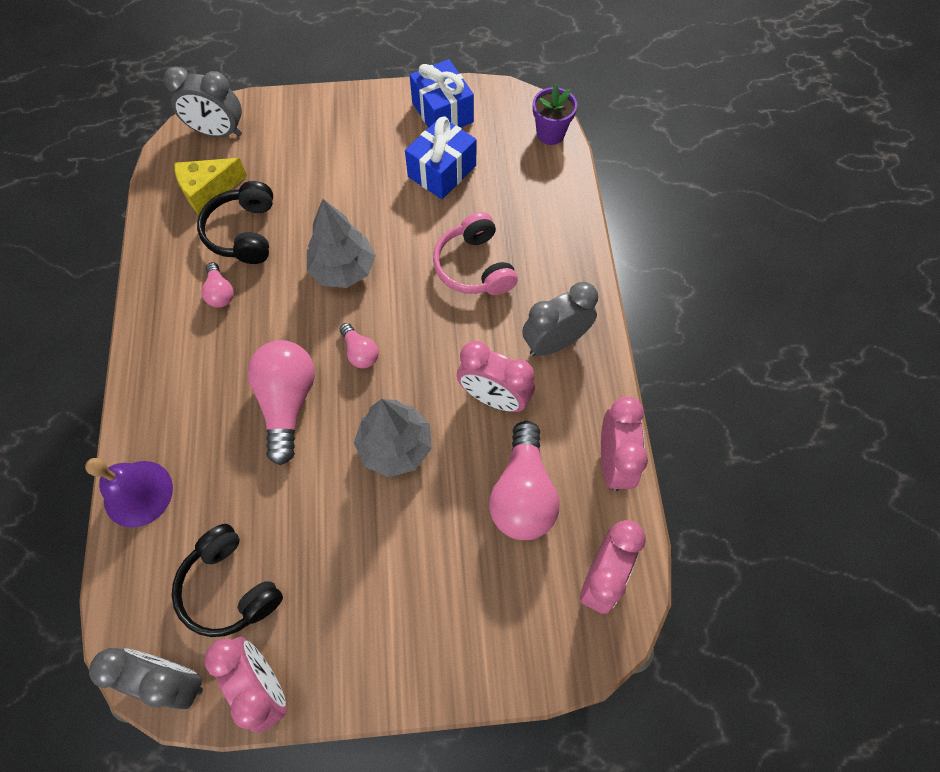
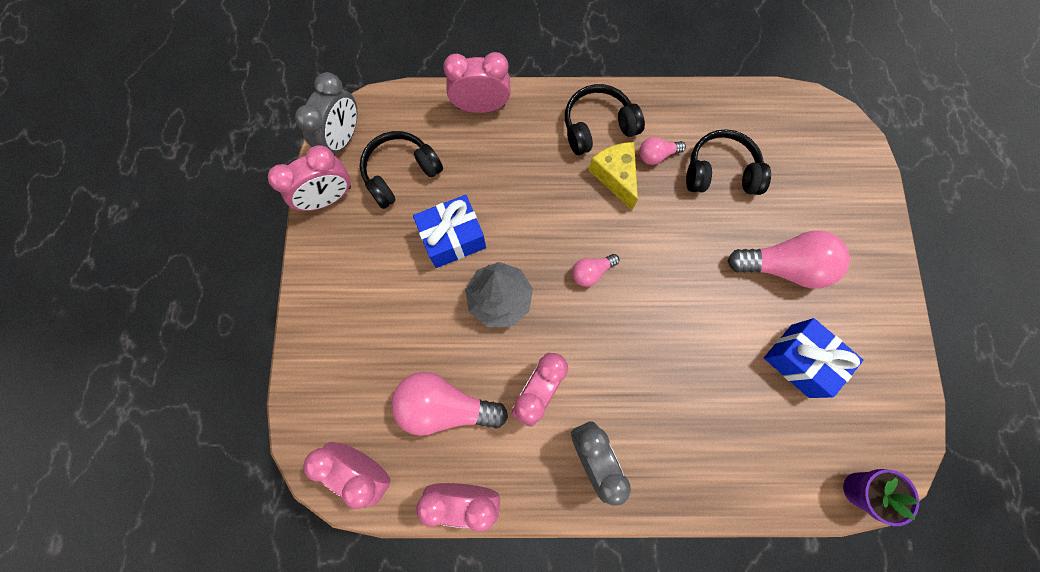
camera: 95 degrees right, 10 degrees up
purple bell [85,458,173,528] -> pink clock [443,52,511,113]
grey clock [164,66,242,137] -> none
yellow cheese [174,158,247,214] -> yellow cheese moved to [589,142,638,210]
pink light bulb [248,340,315,465] -> pink light bulb moved to [728,231,850,289]
grey tree [307,199,376,288] -> none
blue gift [410,59,474,128] -> blue gift moved to [413,195,486,268]
pink headphones [433,212,518,295] -> none
none -> black headphones [565,84,645,155]

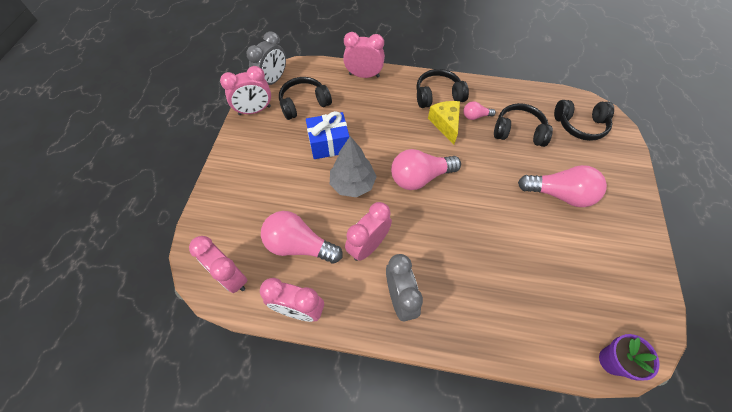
camera: 10 degrees right, 15 degrees down
pink light bulb [572,254,619,287] -> pink light bulb [391,149,461,190], size x1.99
blue gift [764,318,863,398] -> none
none -> black headphones [554,100,614,141]

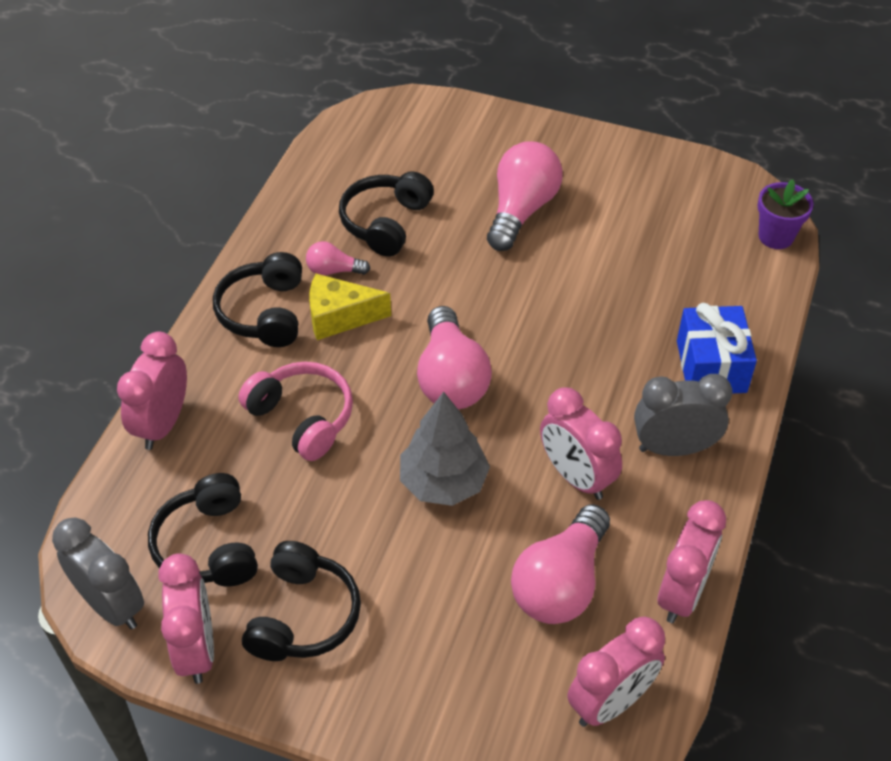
camera: 80 degrees left, 10 degrees down
blue gift [306,111,349,159] -> blue gift moved to [677,303,757,394]
pink light bulb [463,101,496,120] -> pink light bulb turned 90 degrees clockwise [306,241,370,276]
black headphones [554,100,614,141] -> black headphones moved to [242,541,361,661]
none -> pink headphones [238,362,353,461]

